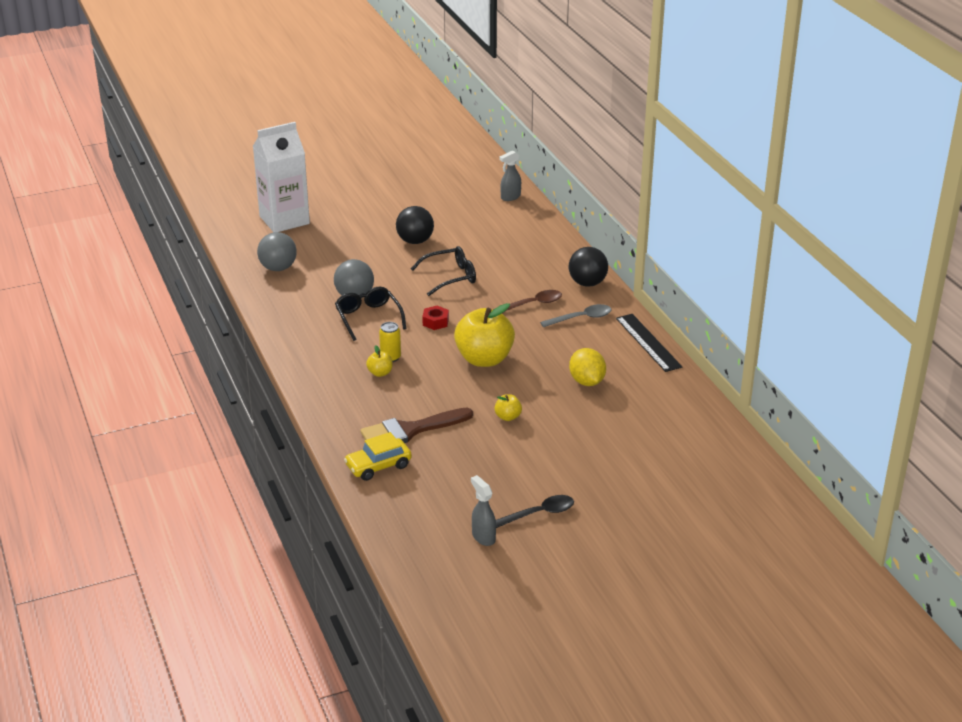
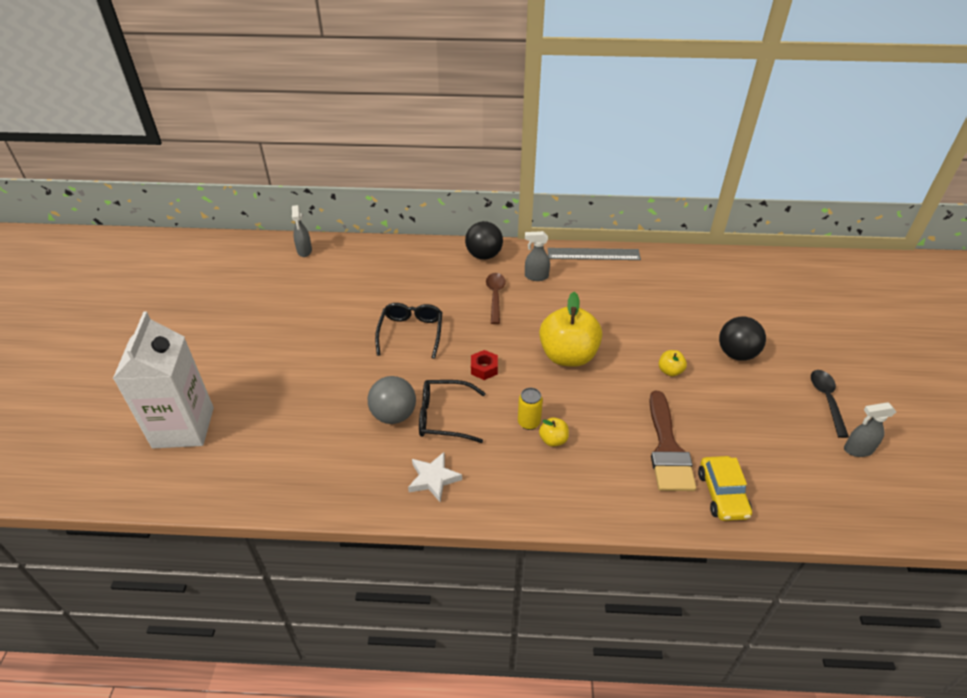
camera: 65 degrees left, 10 degrees up
grey ball [257,232,297,271] -> none
black ball [396,206,434,244] -> black ball moved to [719,317,766,361]
grey spoon [540,304,612,327] -> grey spray bottle [525,231,550,281]
yellow lemon [569,348,606,386] -> none
black ruler [616,314,682,372] -> grey ruler [548,248,641,260]
none -> white star [408,452,462,502]

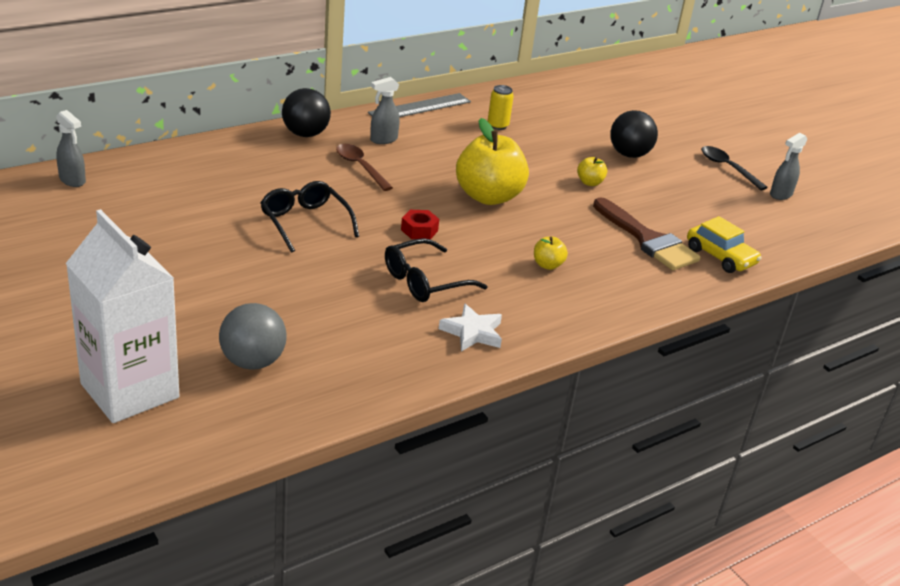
camera: 40 degrees left, 10 degrees down
grey ball [368,376,416,424] -> grey ball moved to [219,303,287,370]
yellow can [518,388,543,430] -> yellow can moved to [488,85,514,130]

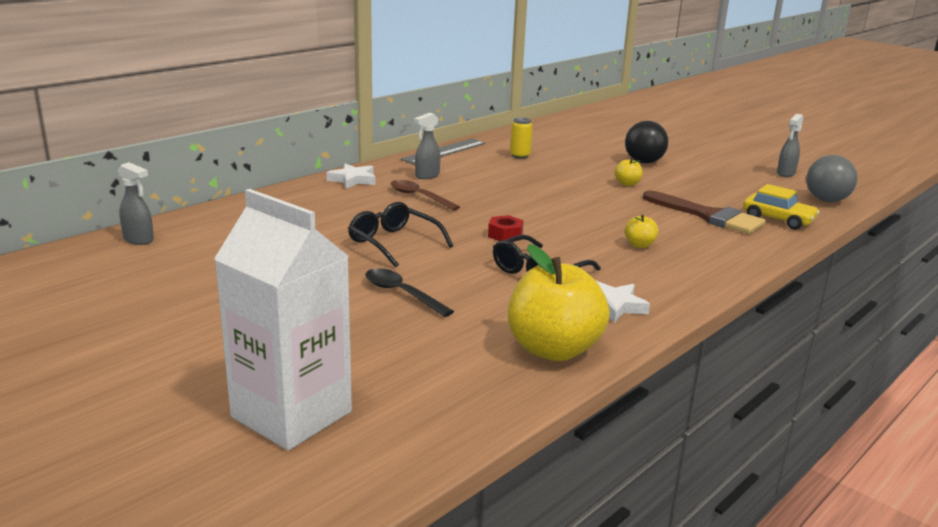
camera: 10 degrees left, 10 degrees down
grey ball [219,303,287,370] -> grey ball moved to [806,155,857,202]
black ball [282,88,331,137] -> white star [327,164,376,189]
yellow apple [456,118,529,205] -> yellow apple moved to [508,244,610,361]
black spoon [701,146,768,190] -> black spoon moved to [365,268,454,317]

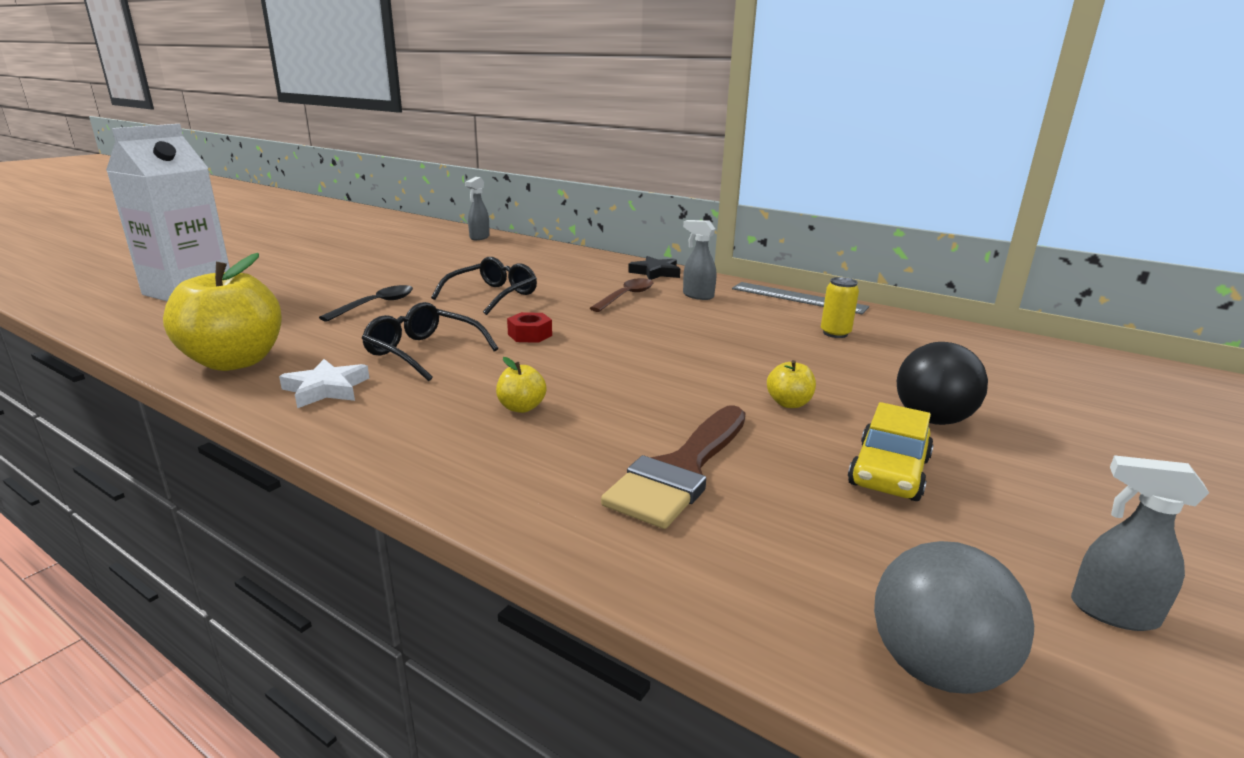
camera: 80 degrees right, 0 degrees up
white star [327,164,376,189] -> black star [628,256,680,280]
yellow car [743,184,820,230] -> yellow car moved to [848,402,934,501]

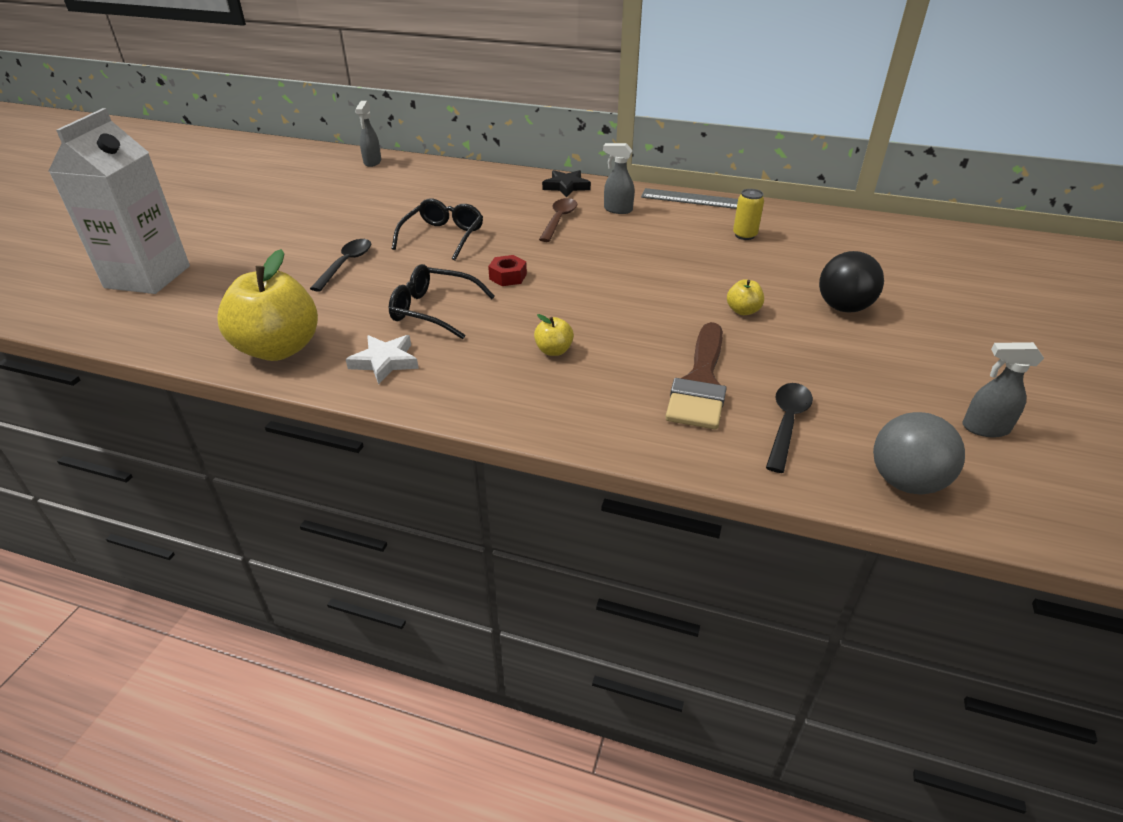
camera: 15 degrees left, 15 degrees up
yellow car [848,402,934,501] -> none
none -> black spoon [766,383,813,473]

